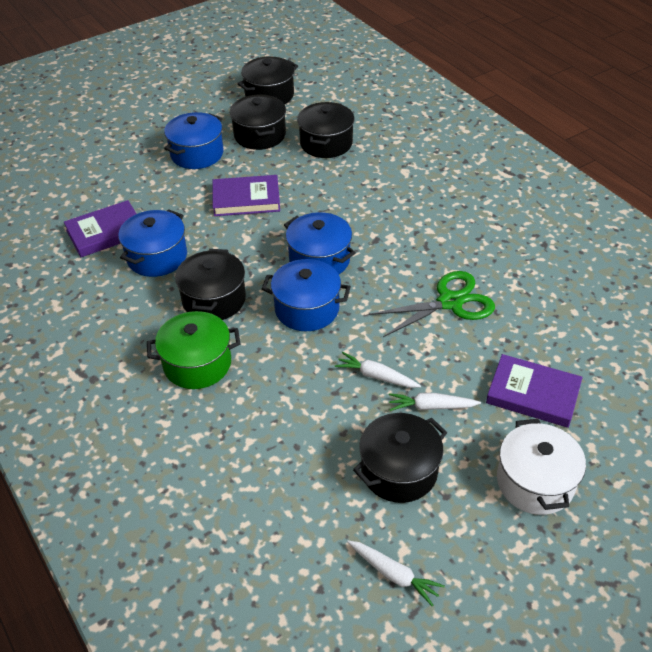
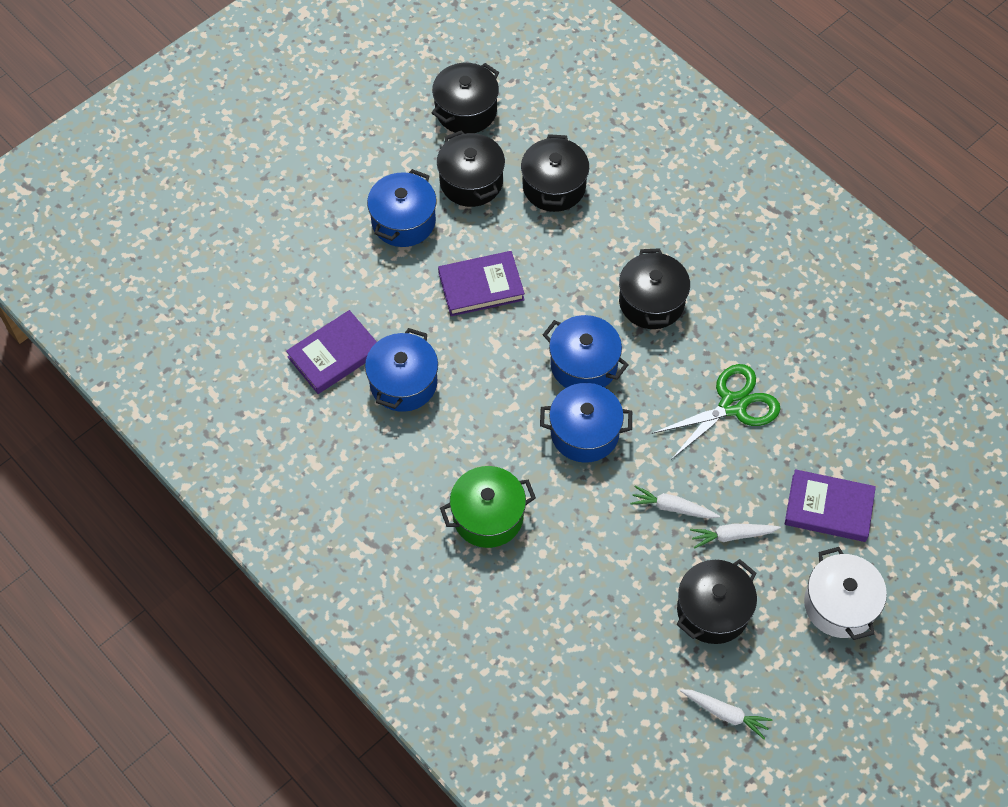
camera: 10 degrees left, 15 degrees up
black pot [175,249,246,320] -> black pot moved to [619,248,690,329]

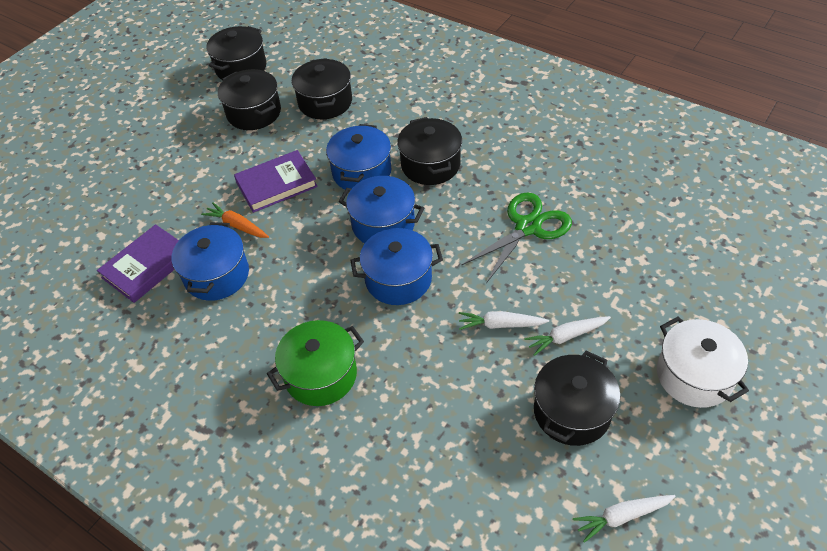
camera: 10 degrees left, 10 degrees down
blue pot [367,169,437,247] -> blue pot moved to [326,124,391,190]
white carrot [680,689,772,739] -> white carrot turned 150 degrees clockwise [573,495,676,543]
purple book [785,469,876,542] -> none
none -> orange carrot [201,202,269,238]

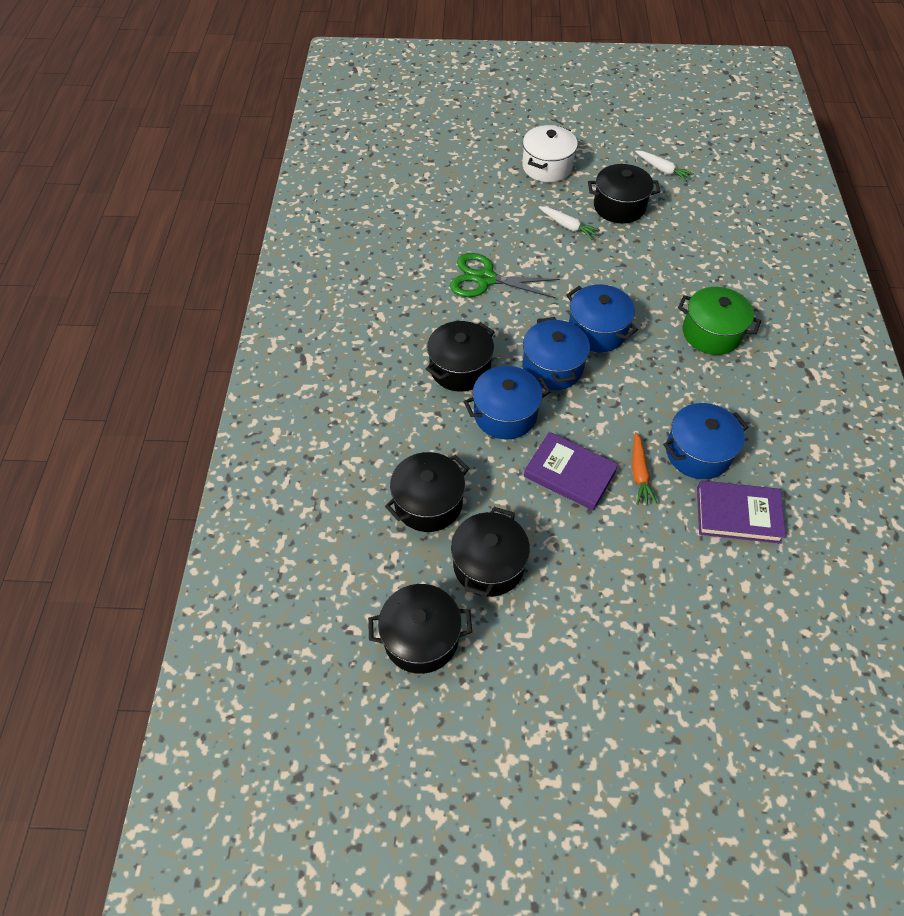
camera: 125 degrees left, 5 degrees up
white carrot [459,311,549,330] -> none

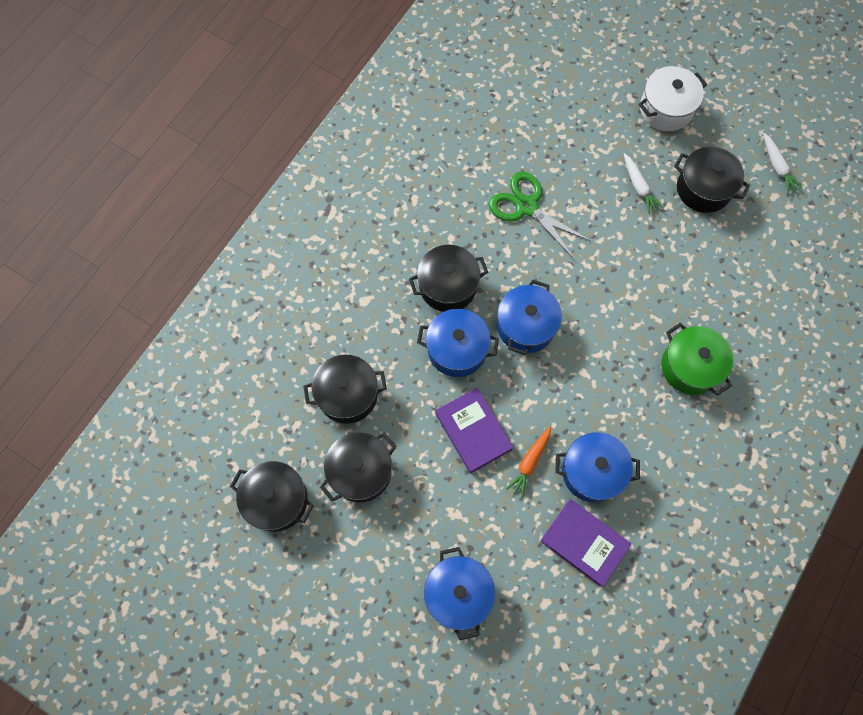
camera: 30 degrees right, 15 degrees up
blue pot [566,284,638,352] -> blue pot moved to [424,547,495,640]

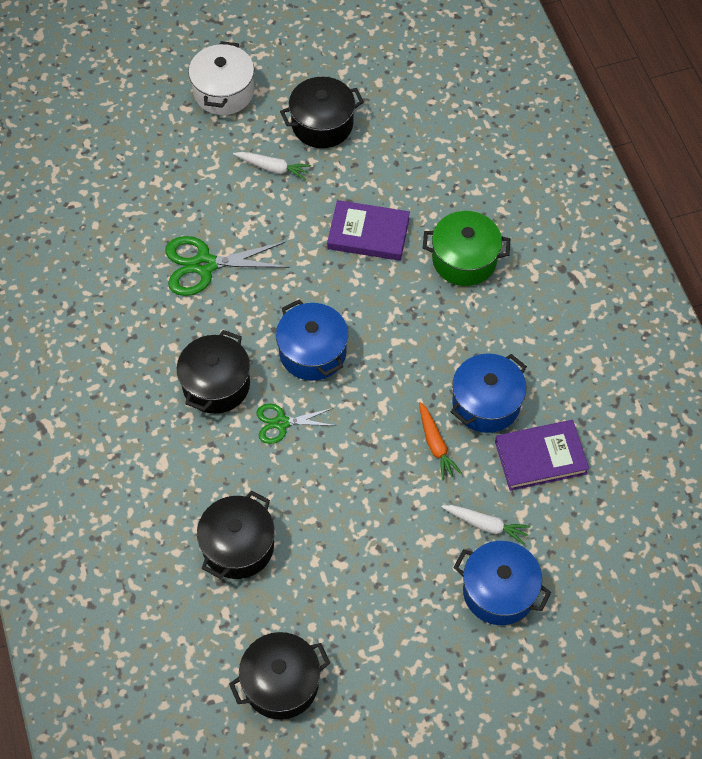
camera: 50 degrees left, 10 degrees down
black pot [320,432,396,502] -> none
blue pot [417,309,499,377] -> green scissors [257,404,336,444]
purple book [435,387,514,473] -> purple book moved to [327,200,410,261]
white carrot [763,133,803,194] -> white carrot moved to [441,505,531,545]

